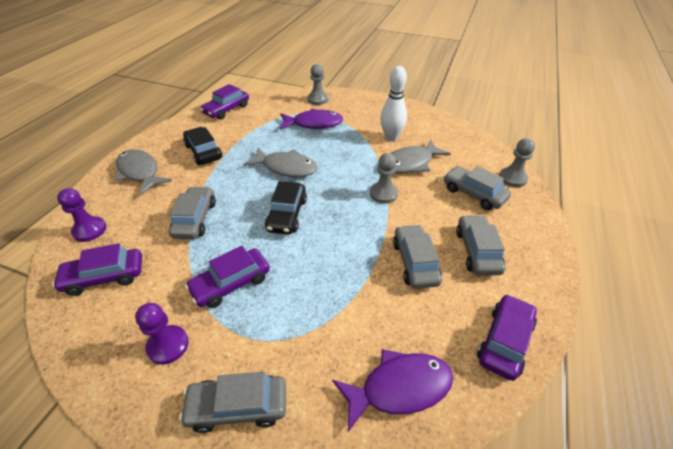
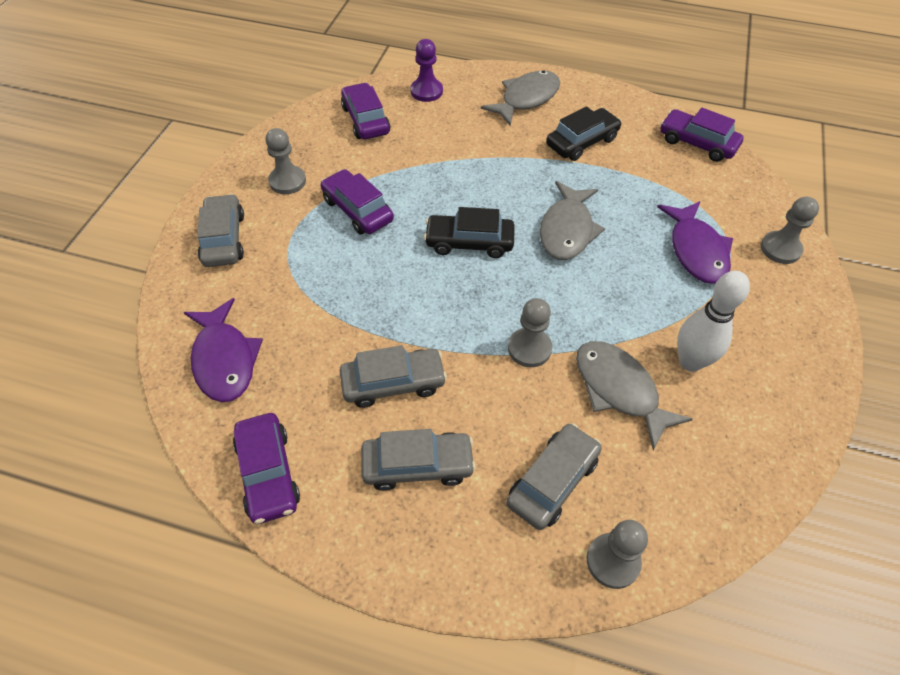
camera: 85 degrees right, 10 degrees up
purple pawn [135,303,189,365] -> grey pawn [266,128,306,194]
grey car [169,186,216,239] -> none
purple car [477,294,537,381] -> purple car turned 45 degrees clockwise [233,413,300,524]

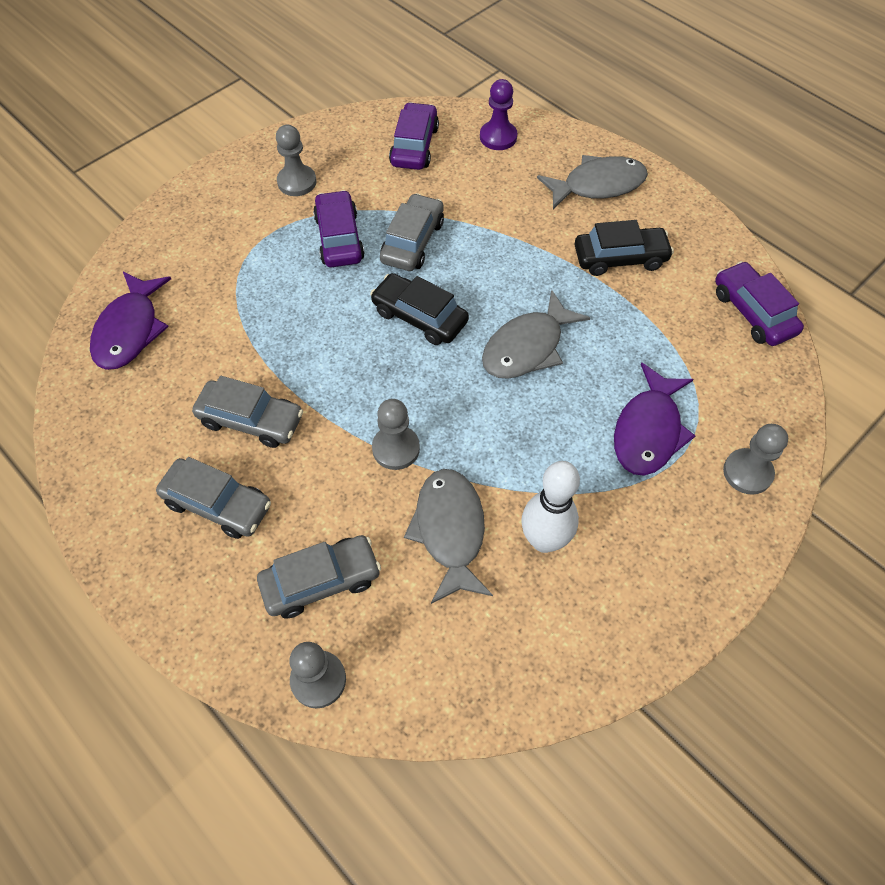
camera: 30 degrees right, 5 degrees up
grey car [197,194,244,267] -> grey car moved to [380,193,444,271]
purple car [233,413,300,524] -> none

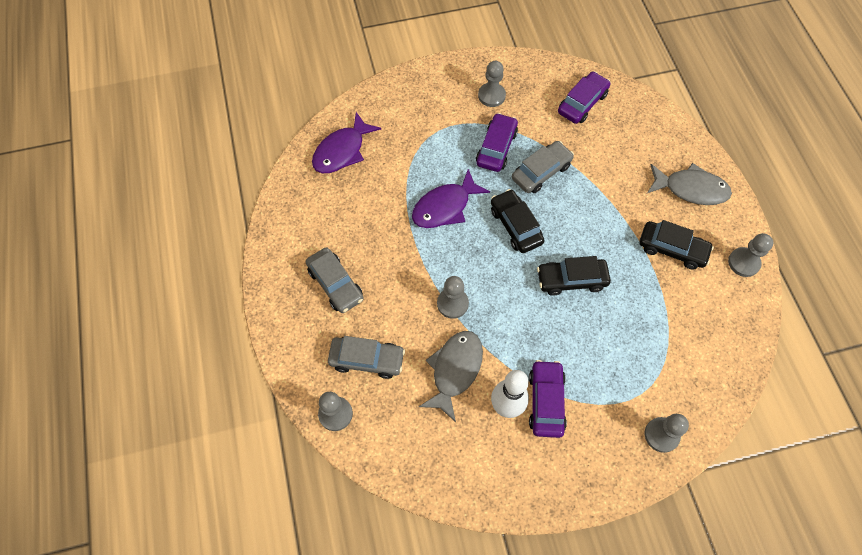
camera: 30 degrees right, 5 degrees up
grey car [192,376,303,448] -> none
purple pawn [480,79,517,150] -> none
grey fish [482,289,590,379] -> black car [537,256,611,296]
purple fish [614,362,696,476] -> purple fish moved to [412,169,490,228]
purple car [715,261,804,346] -> purple car moved to [529,360,567,438]
none -> grey pawn [728,233,773,277]

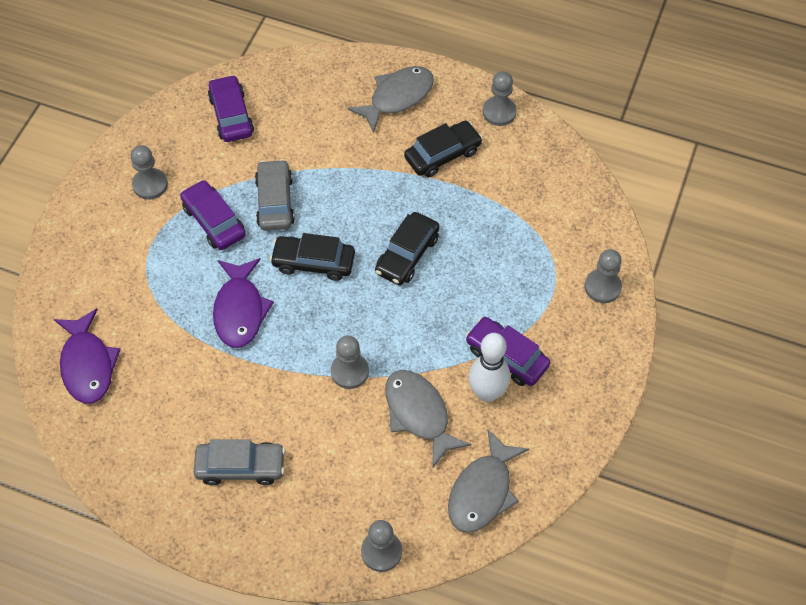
camera: 55 degrees left, 5 degrees down
grey car [328,336,405,379] -> none
none -> grey fish [448,429,529,533]

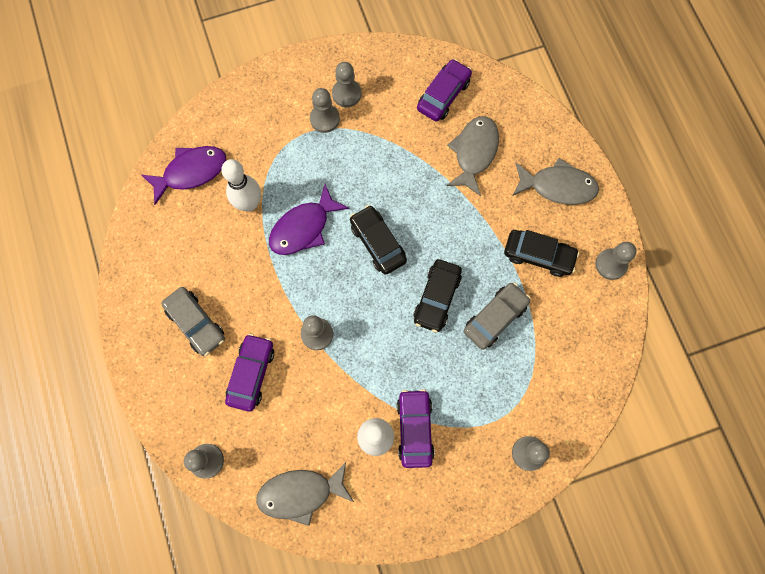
camera: 50 degrees right, 15 degrees up
purple fish [54,308,121,404] -> purple fish turned 150 degrees counterclockwise [141,146,227,205]
purple car [180,180,246,250] -> purple car moved to [225,334,274,412]
grey car [255,159,295,231] -> grey car moved to [464,283,531,350]
black car [375,212,440,285] -> black car turned 60 degrees counterclockwise [413,259,462,333]
grey fish [385,370,472,467] -> grey fish moved to [446,116,499,196]
none -> white bowling pin [221,159,261,212]
none -> grey pawn [310,88,340,133]

